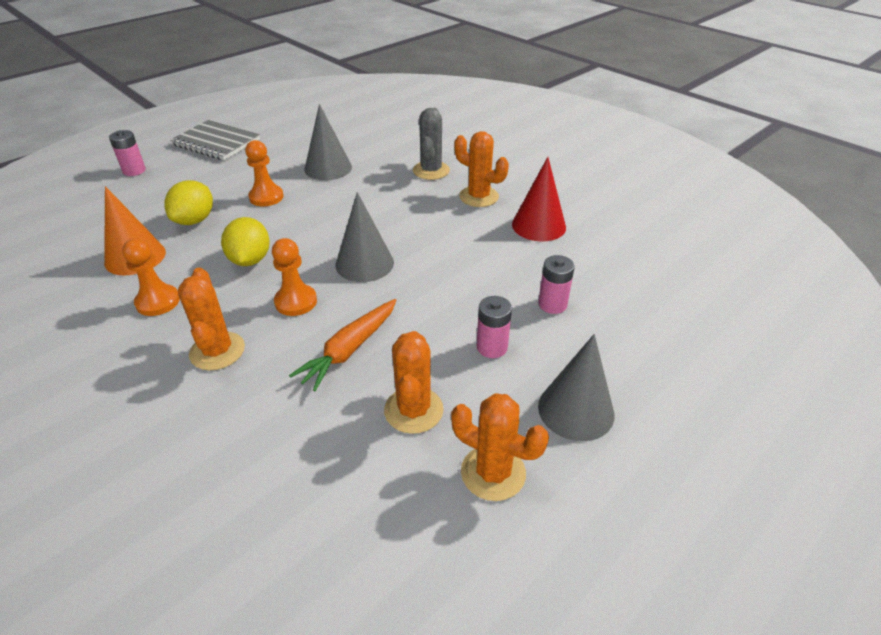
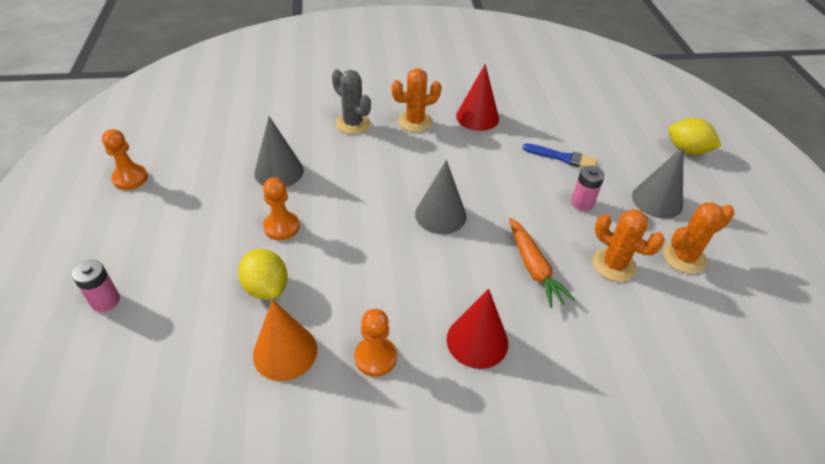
camera: 55 degrees left, 5 degrees up
grey notebook [170,120,260,160] -> none
orange cactus [178,267,245,370] -> red cone [447,289,508,369]
yellow lemon [221,217,270,266] -> yellow lemon moved to [668,118,721,155]
orange pawn [272,238,317,316] -> orange pawn moved to [102,129,148,190]
pink battery [538,255,575,314] -> blue brush [522,143,597,168]

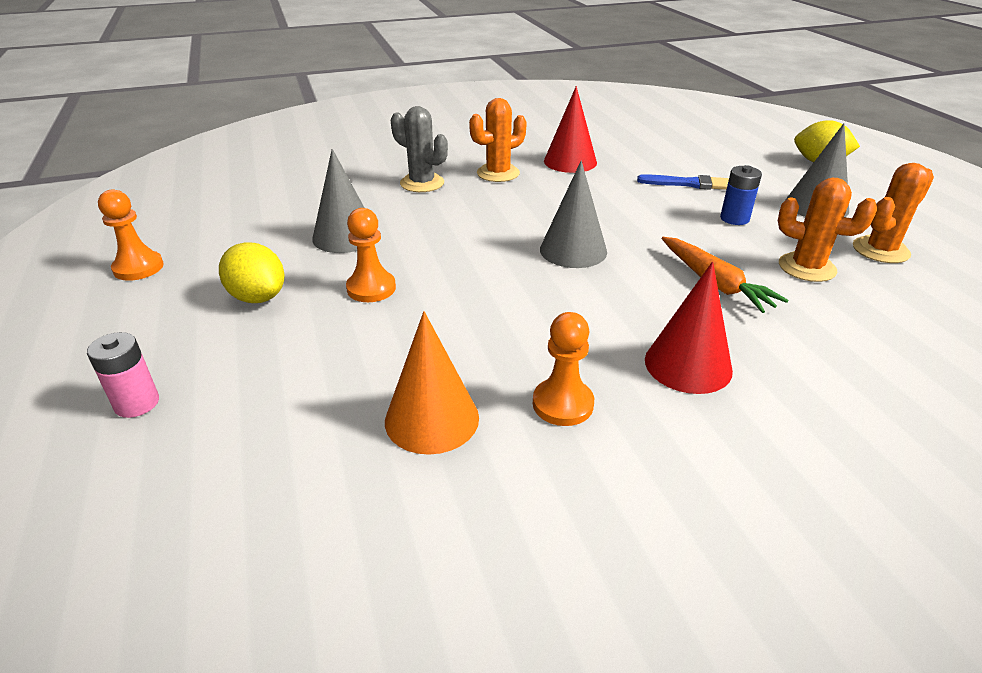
camera: 10 degrees left, 10 degrees down
yellow lemon [238,249,288,300] -> yellow lemon moved to [219,242,285,303]
pink battery [571,165,605,211] -> blue battery [720,165,762,225]

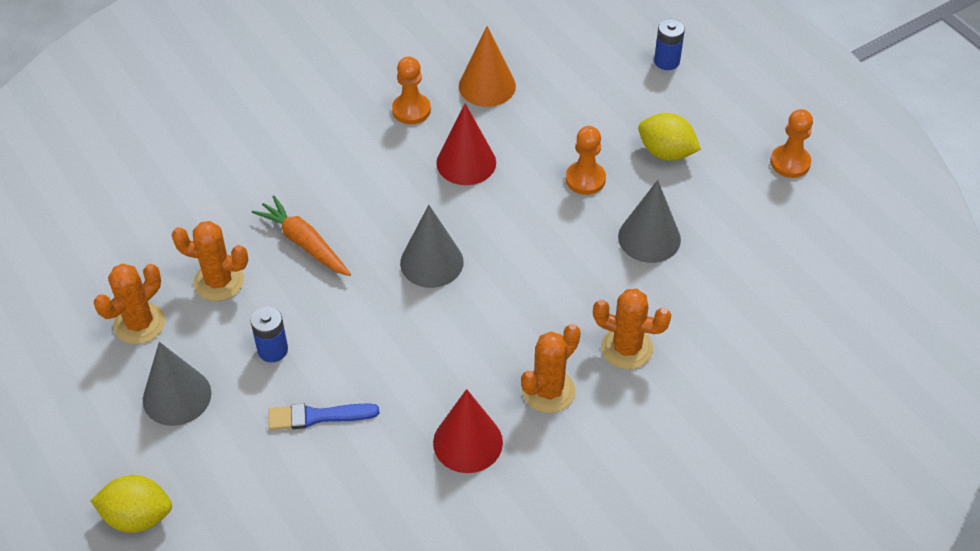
camera: 165 degrees right, 15 degrees up
pink battery [87,332,159,418] -> blue battery [654,19,685,70]
grey cactus [391,106,448,192] -> orange cactus [593,289,671,369]
red cone [645,262,733,394] -> red cone moved to [436,103,496,185]

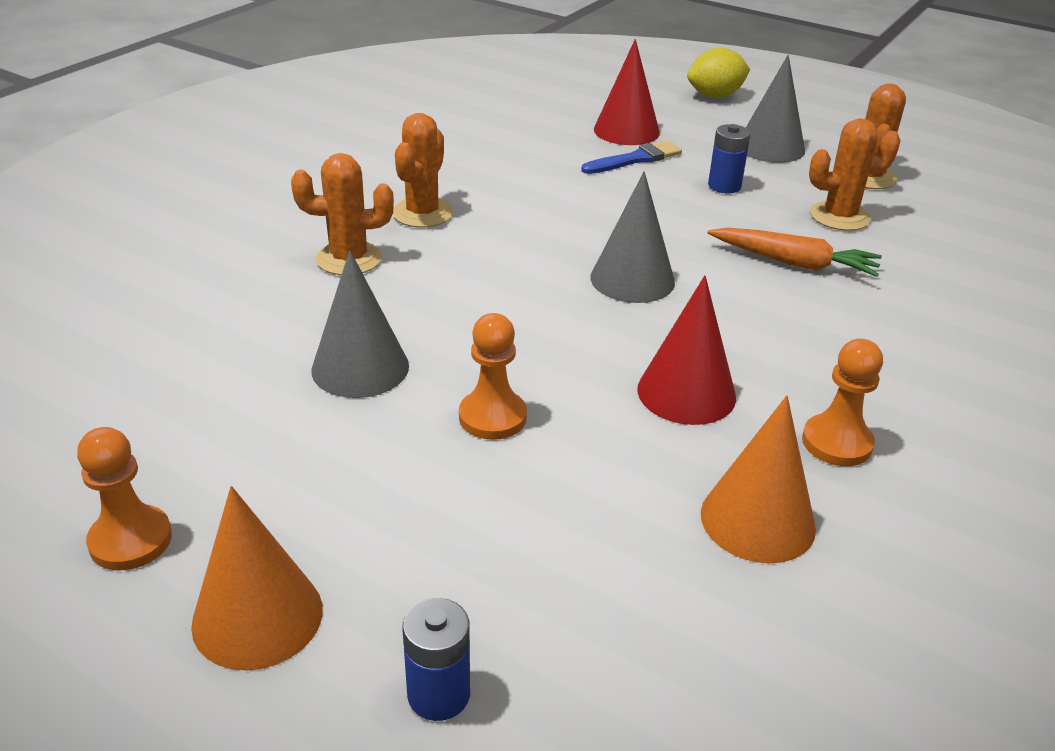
camera: 155 degrees right, 15 degrees down
red cone [433,389,503,473] -> red cone moved to [594,39,660,145]
yellow lemon [638,113,701,161] -> none
none -> orange cone [191,486,323,671]

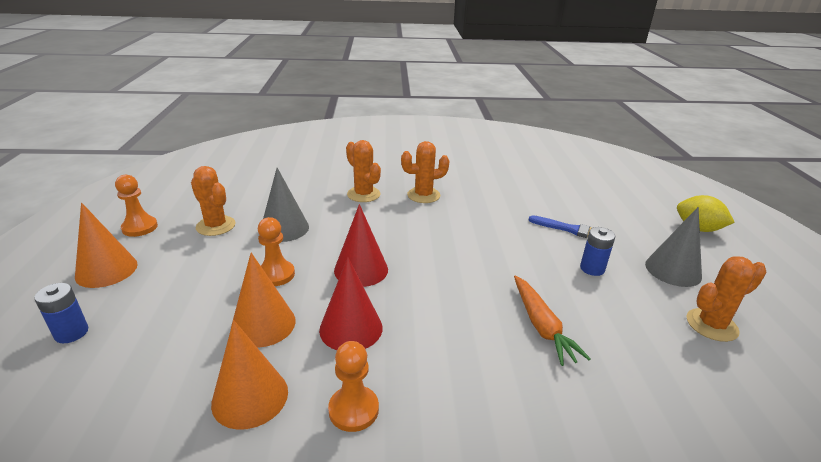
camera: 55 degrees right, 5 degrees down
grey cone [590,171,675,303] -> none
red cone [594,39,660,145] -> red cone moved to [334,204,388,287]
orange cactus [809,118,901,231] -> orange cactus moved to [191,166,236,236]
none -> orange cone [231,253,296,348]

